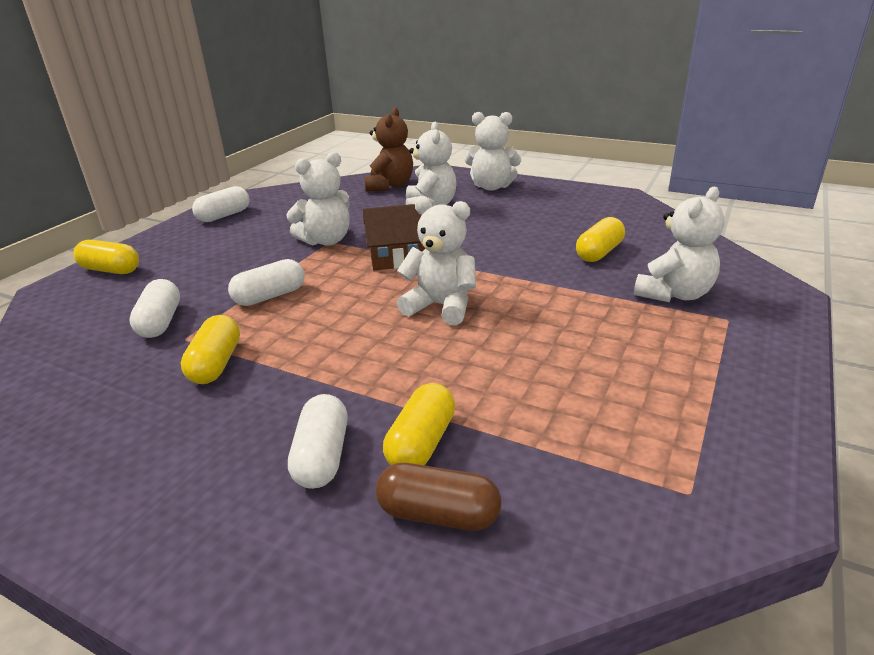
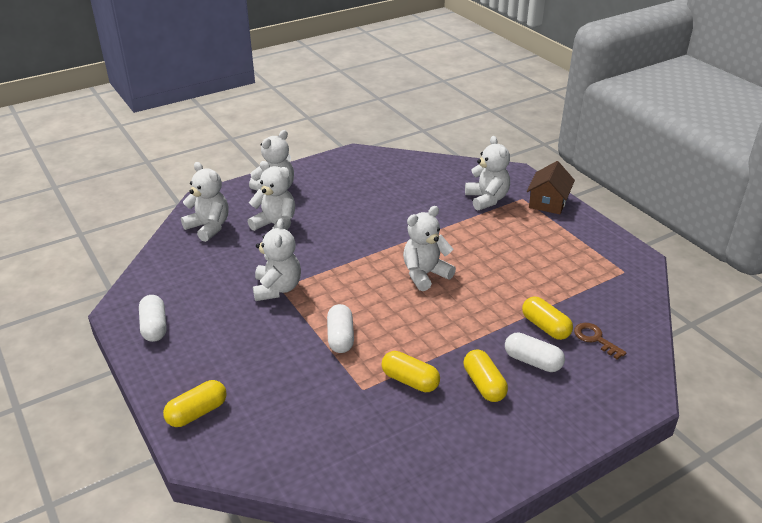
camera: 60 degrees left, 5 degrees up
white capsule [129,279,180,338] -> none
brown house [363,204,425,270] -> brown house moved to [526,161,575,214]
brown teddy bear [365,107,413,191] -> white teddy bear [181,162,229,242]
brown capsule [376,463,501,531] -> brown key [574,323,627,360]
yellow capsule [576,217,625,262] -> yellow capsule moved to [464,349,508,402]

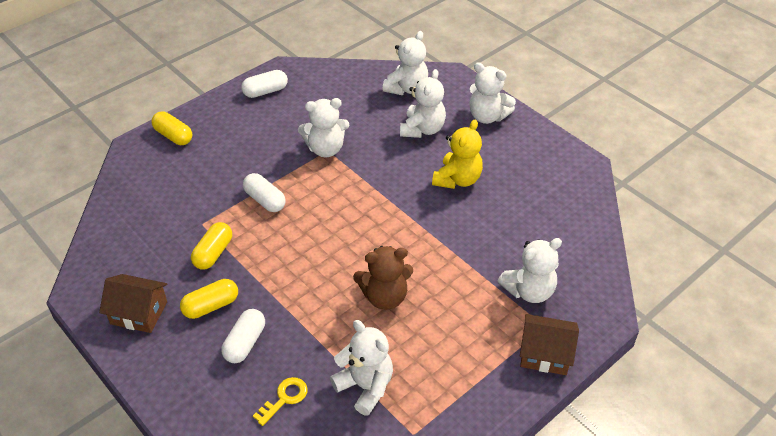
camera: 80 degrees right, 10 degrees up
white capsule [327,304,354,353] -> white capsule turned 60 degrees clockwise [243,173,286,212]
white teddy bear [403,206,456,291] -> white teddy bear moved to [330,320,393,416]
yellow capsule [522,297,573,340] -> none
brown key [574,323,627,360] -> yellow key [253,377,307,426]
none -> brown house [99,274,167,333]
none -> brown teddy bear [353,246,413,310]
none -> yellow teddy bear [432,120,483,189]

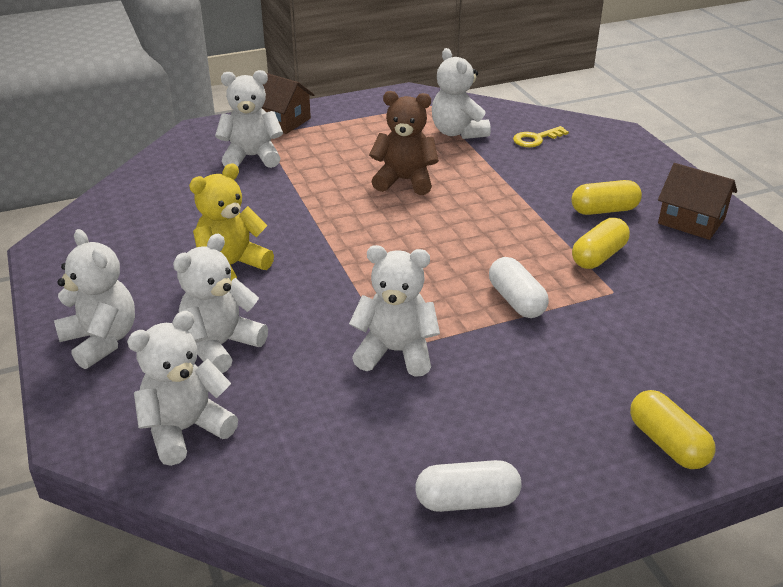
camera: 160 degrees left, 10 degrees down
white capsule [222,309,265,363] -> none

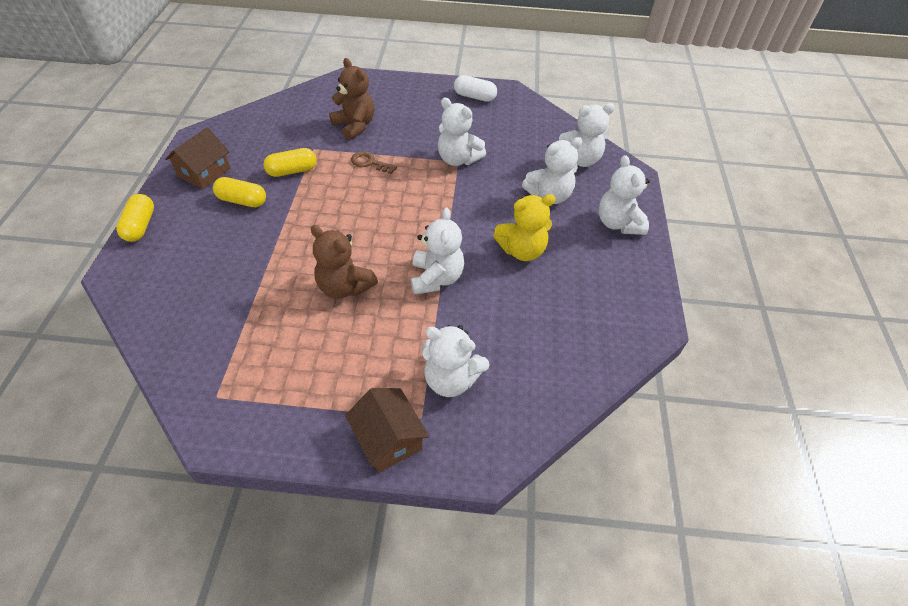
camera: 155 degrees left, 15 degrees up
white teddy bear [432,48,491,139] -> white teddy bear moved to [411,208,464,295]
white capsule [489,257,549,318] -> brown key [351,151,397,174]
yellow key [513,126,569,147] -> none
yellow capsule [630,390,715,469] -> yellow capsule moved to [116,194,154,242]
brown house [658,163,737,240] -> brown house turned 60 degrees clockwise [165,128,230,189]
none -> brown teddy bear [329,58,374,140]

